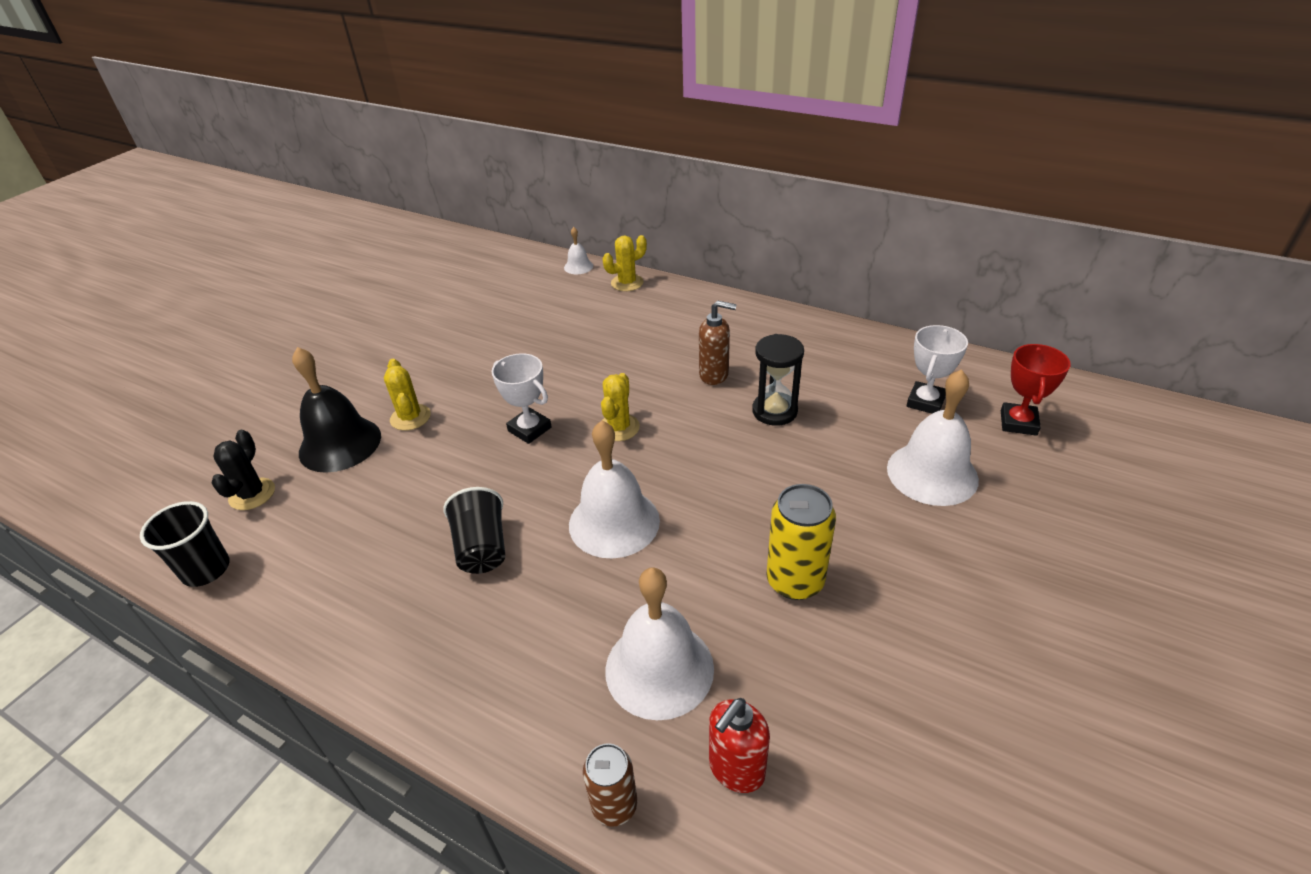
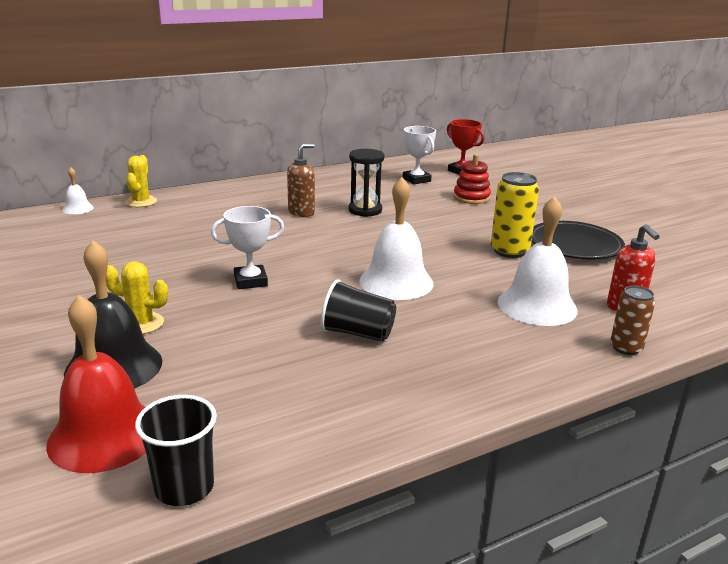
camera: 60 degrees left, 15 degrees down
black cactus [211,430,275,510] -> red bell [46,295,146,473]
yellow cactus [601,373,640,441] -> none
white bell [887,369,979,506] -> red stacking toy [453,154,491,204]
none -> black plate [532,221,625,260]

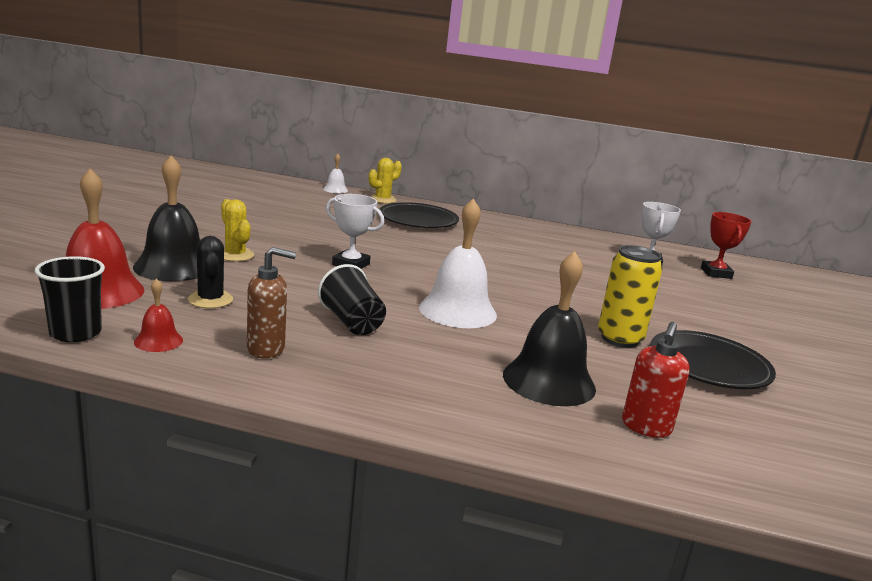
camera: 40 degrees right, 5 degrees down
brown soap dispenser [287,143,315,217] -> brown soap dispenser moved to [247,247,296,359]
black hourglass [348,149,384,217] -> none
red stacking toy [453,154,491,204] -> none
white bell [498,196,578,326] -> black bell [503,251,596,406]
brown can [610,286,655,355] -> none
none -> red bell [134,278,183,352]
none -> black cactus [188,236,233,308]
none -> black plate [379,202,459,228]

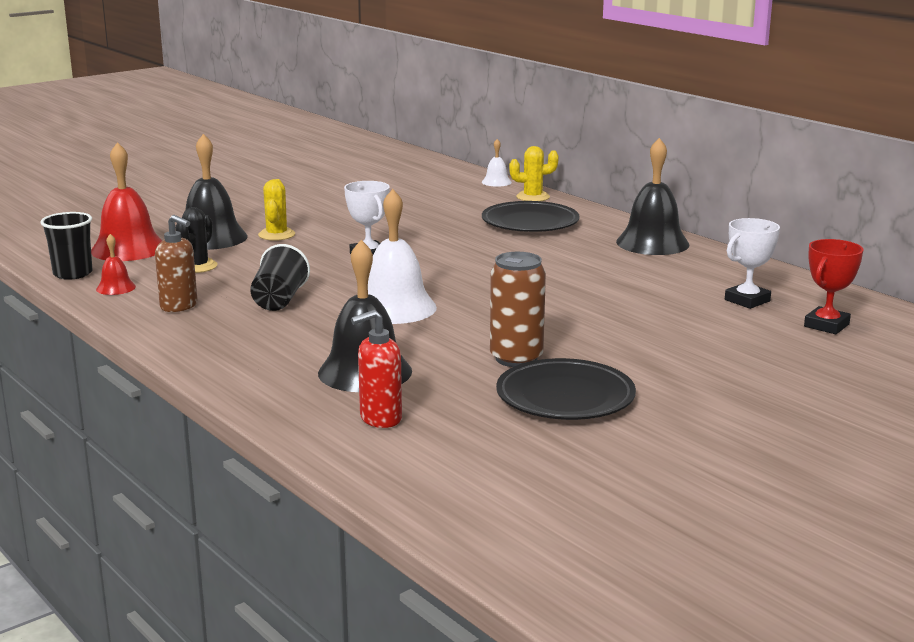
camera: 40 degrees right, 0 degrees up
yellow can [598,245,663,348] -> brown can [490,252,546,367]
none -> black bell [616,138,690,255]

